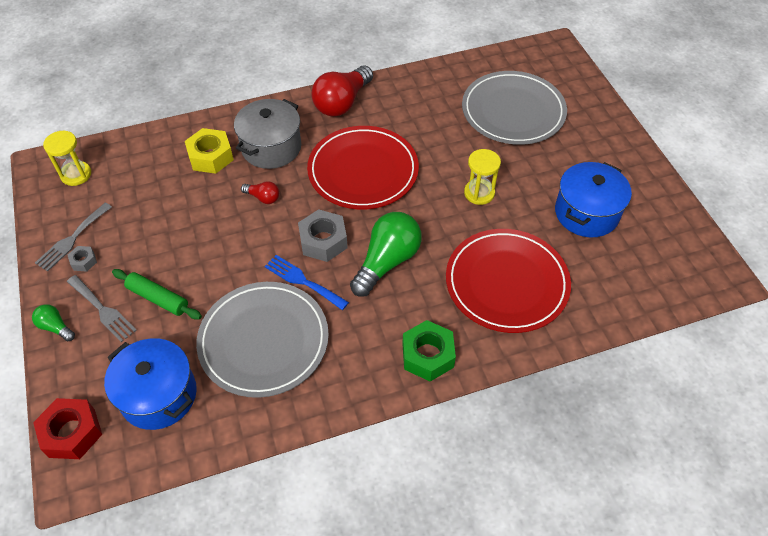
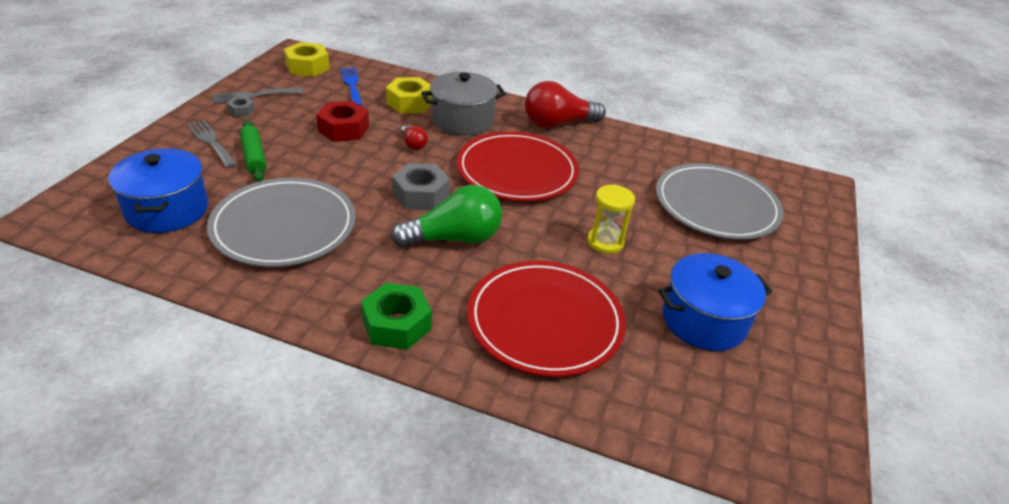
camera: 35 degrees right, 15 degrees down
green light bulb [32,304,75,341] -> none
red nut [33,398,102,459] -> red nut moved to [316,101,369,142]
yellow hourglass [43,130,91,186] -> yellow nut [284,42,330,77]
grey fork [67,275,137,342] -> grey fork turned 150 degrees clockwise [187,120,237,168]
blue fork [265,255,349,310] -> blue fork moved to [340,67,362,106]

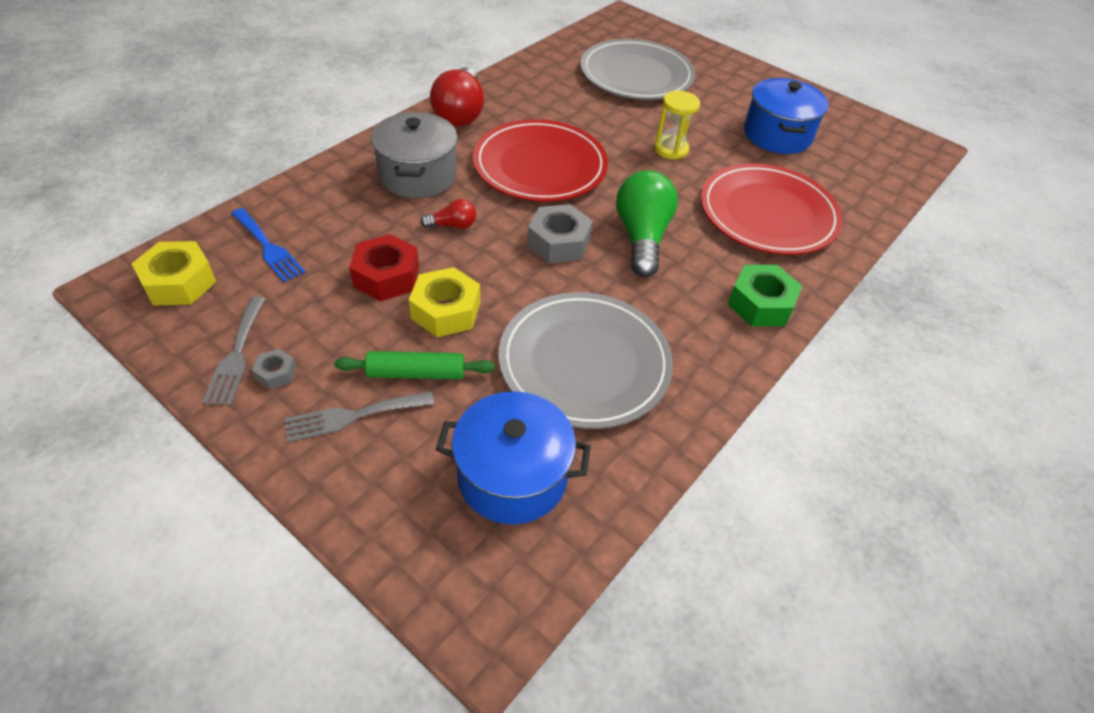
camera: 70 degrees left, 10 degrees up
blue fork [340,67,362,106] -> blue fork turned 135 degrees counterclockwise [231,208,306,282]
yellow nut [386,77,432,114] -> yellow nut moved to [409,267,480,337]

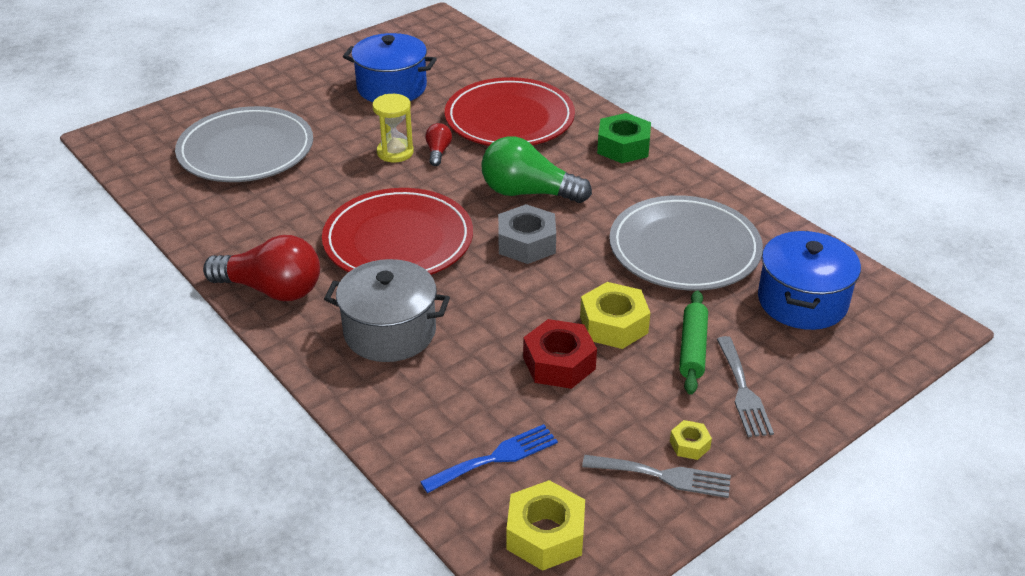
camera: 75 degrees left, 10 degrees down
grey nut [252,349,296,389] -> yellow nut [670,420,712,460]
red light bulb [420,199,476,229] -> red light bulb moved to [425,123,452,166]

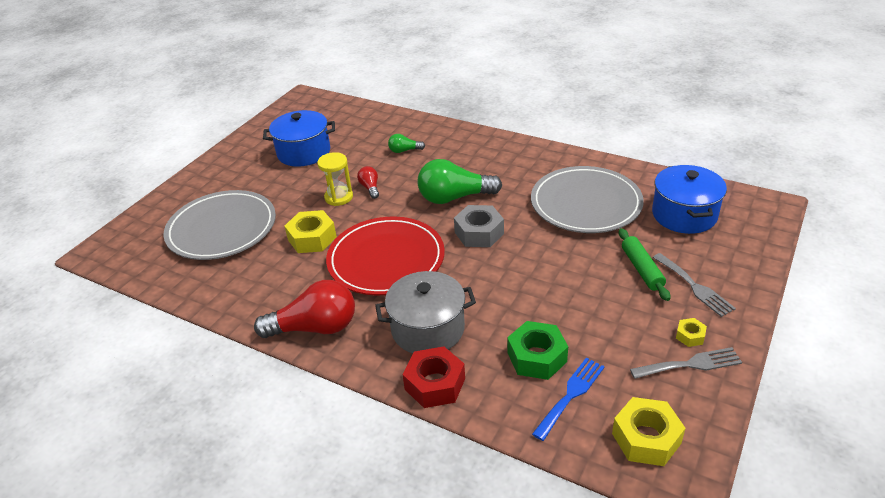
camera: 20 degrees left, 0 degrees up
red plate [445,77,575,146] -> green light bulb [388,134,425,153]
red nut [523,319,597,389] -> red nut moved to [403,346,465,408]
yellow nut [580,282,650,349] -> yellow nut moved to [284,210,337,253]
green nut [597,113,651,163] -> green nut moved to [507,321,568,380]

